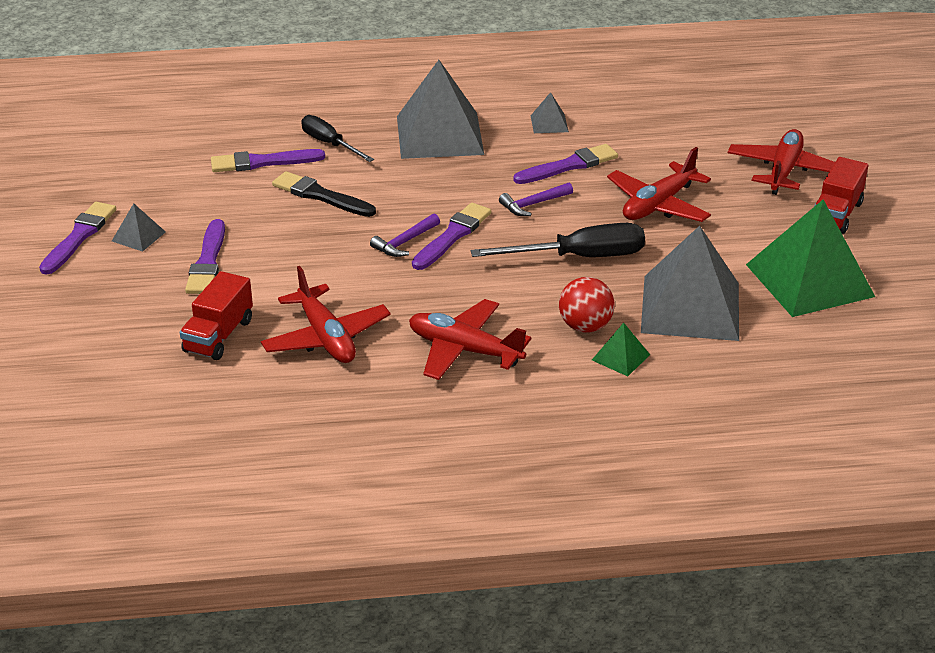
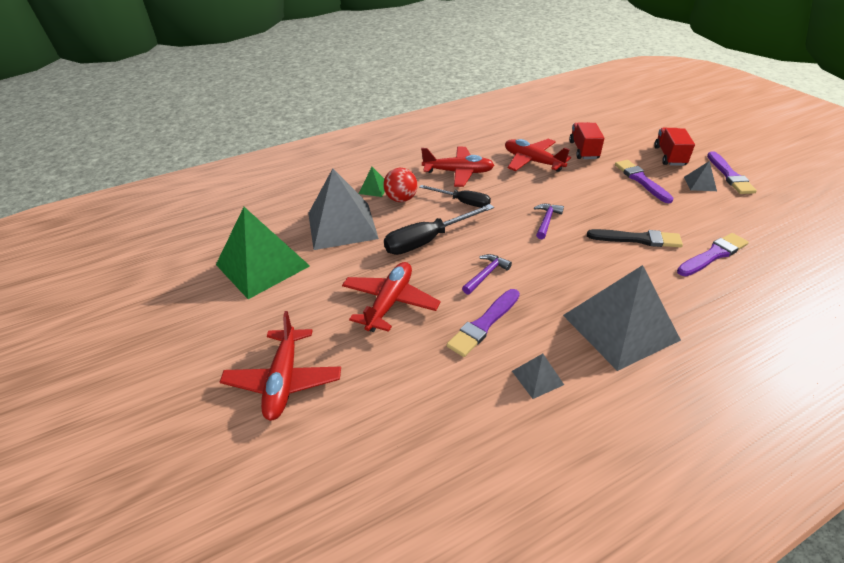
camera: 160 degrees right, 5 degrees up
black screwdriver [301,115,374,162] -> black screwdriver moved to [419,185,491,208]
purple brush [412,203,491,270] -> none
red truck [814,157,868,234] -> red truck moved to [654,128,695,166]

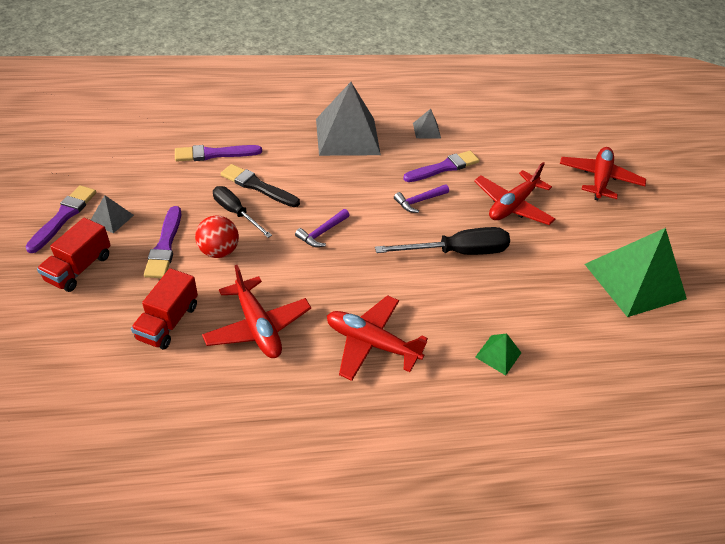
camera: 165 degrees left, 5 degrees up
grey pyramid [308,169,379,250] -> none
red ball [383,168,418,202] -> red ball moved to [195,215,239,258]
black screwdriver [419,185,491,208] -> black screwdriver moved to [213,186,272,238]

